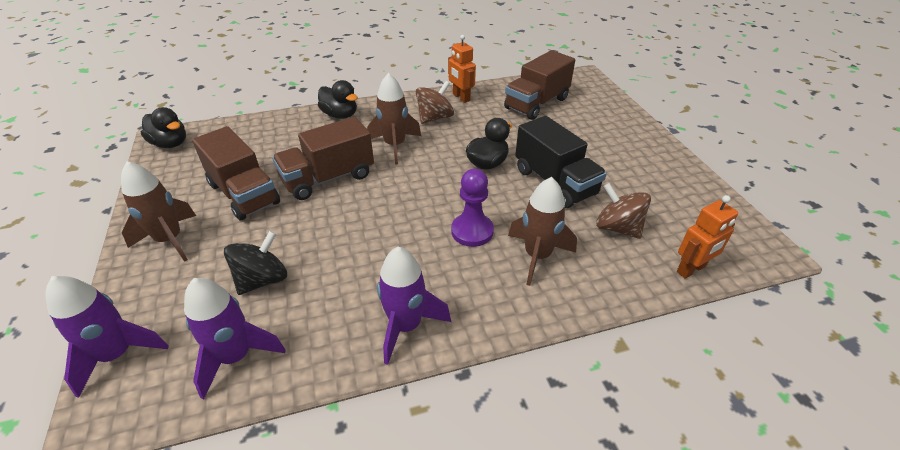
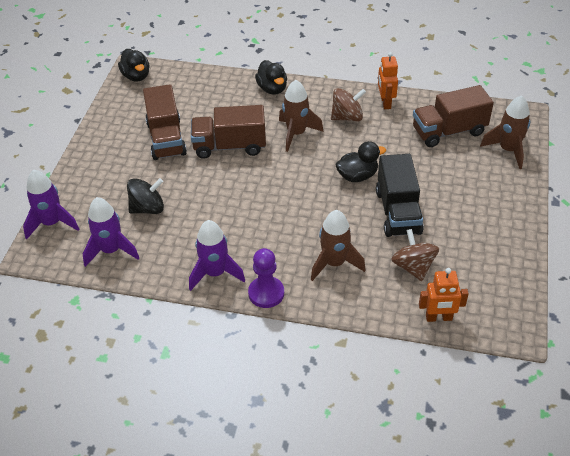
camera: 30 degrees right, 5 degrees up
brown rocket [121,161,196,262] -> brown rocket moved to [480,95,530,169]
purple pawn [451,169,494,247] -> purple pawn moved to [248,248,284,308]

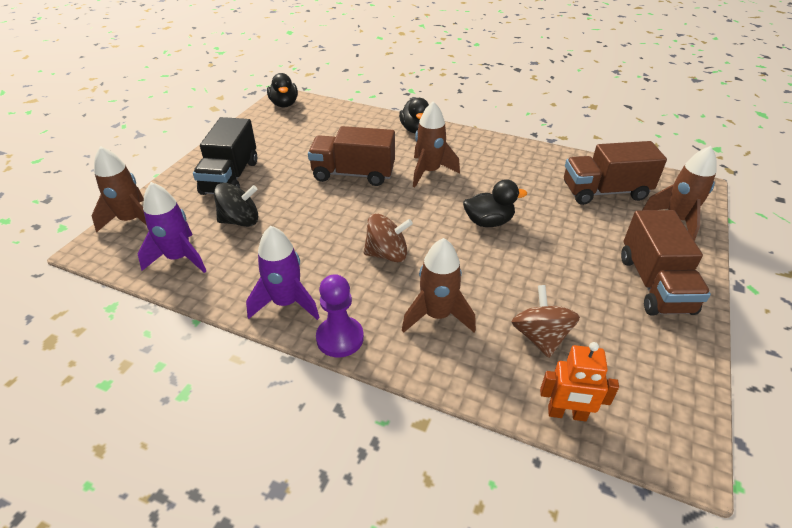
camera: 10 degrees right, 5 degrees down
purple rocket [23,170,79,239] -> brown rocket [91,146,147,233]
brown truck [143,84,187,160] -> brown truck moved to [621,210,711,316]
brown spinning top [331,88,366,121] -> brown spinning top moved to [364,213,413,262]
black truck [376,154,424,237] -> black truck moved to [193,117,257,195]
orange robot [378,52,398,109] -> none

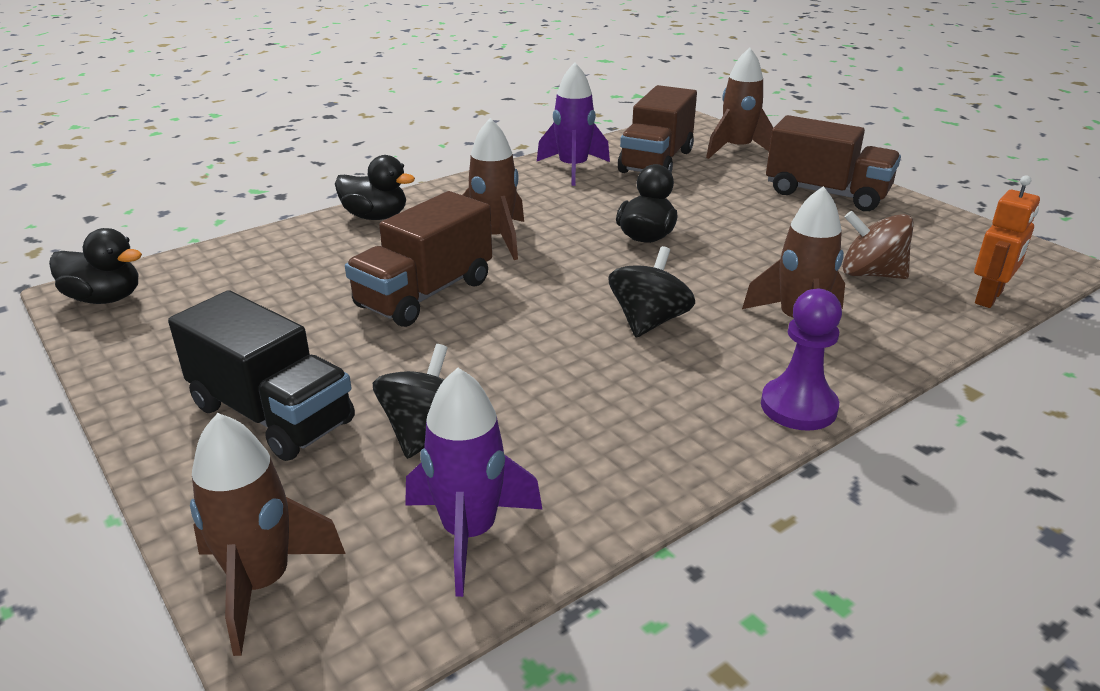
camera: 60 degrees left, 10 degrees down
purple rocket [246,226,320,320] -> purple rocket moved to [537,62,610,186]
brown spinning top [364,213,413,262] -> black spinning top [608,246,695,337]

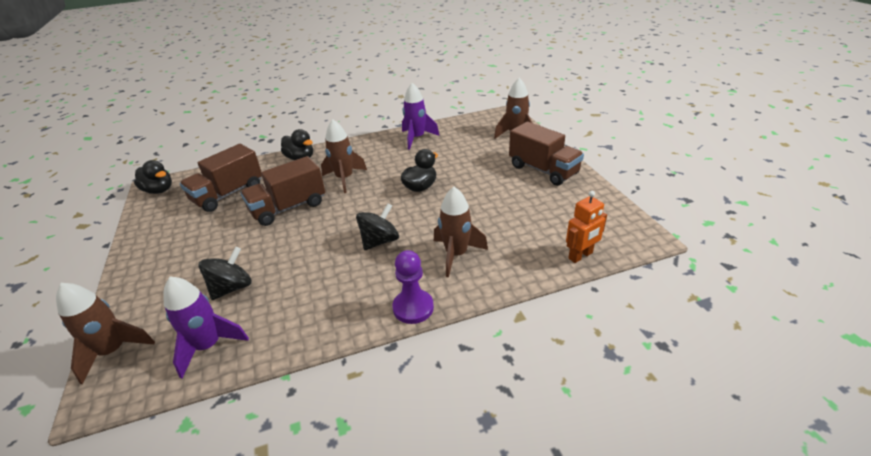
camera: 20 degrees right, 5 degrees up
black truck [168,290,355,461] -> none
brown truck [618,85,697,173] -> brown truck moved to [180,144,262,212]
brown spinning top [842,211,914,279] -> none

